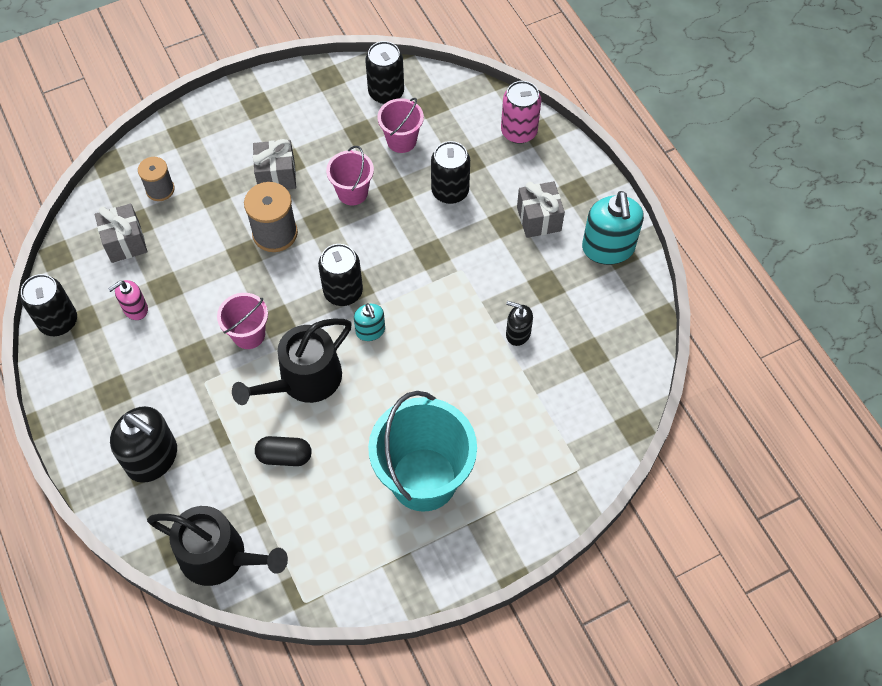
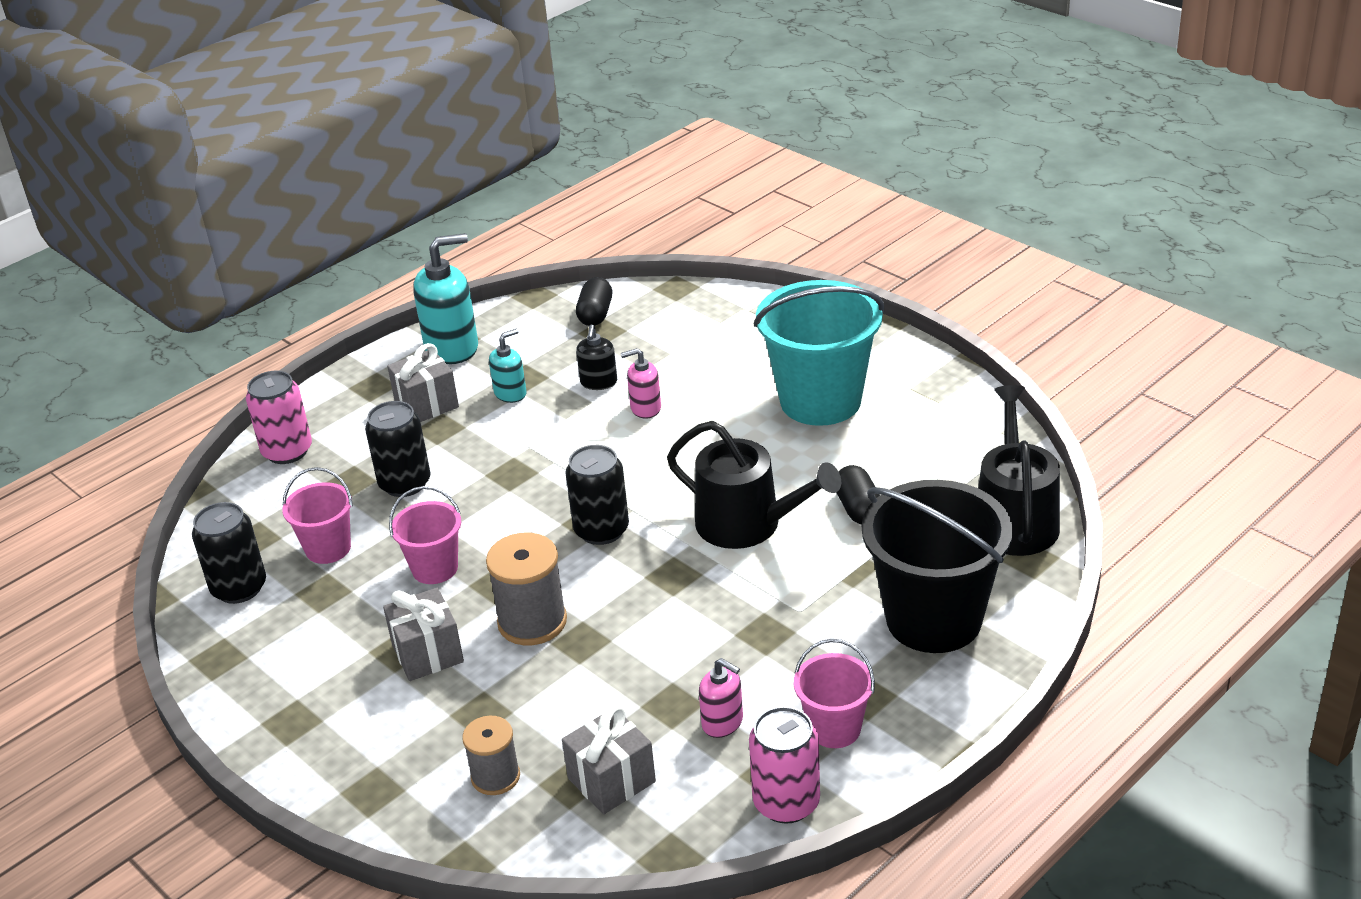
camera: 105 degrees left, 25 degrees down
black can [21,274,77,336] -> pink can [749,706,820,824]
black soap dispenser [110,406,177,483] -> black bucket [862,480,1013,653]
pink bucket [217,293,268,349] -> pink bucket moved to [794,639,875,748]
turquoise soap dispenser [354,303,385,341] -> turquoise soap dispenser moved to [489,329,527,403]
none -> black capsule [576,277,612,326]
none -> pink soap dispenser [621,348,661,419]

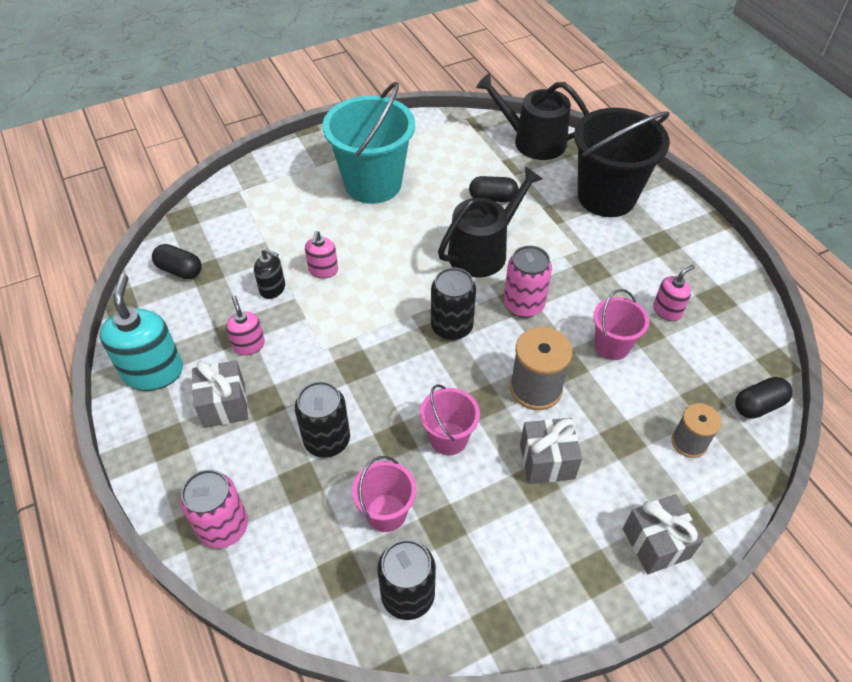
camera: 75 degrees left, 15 degrees up
turquoise soap dispenser [489,329,527,403] -> pink soap dispenser [226,295,265,355]
grey gift [562,705,656,814] -> grey gift moved to [623,494,704,574]
pink can [749,706,820,824] -> pink can moved to [504,245,552,318]
pink bucket [794,639,875,748] -> pink bucket moved to [593,289,649,360]
none -> black capsule [735,377,793,419]

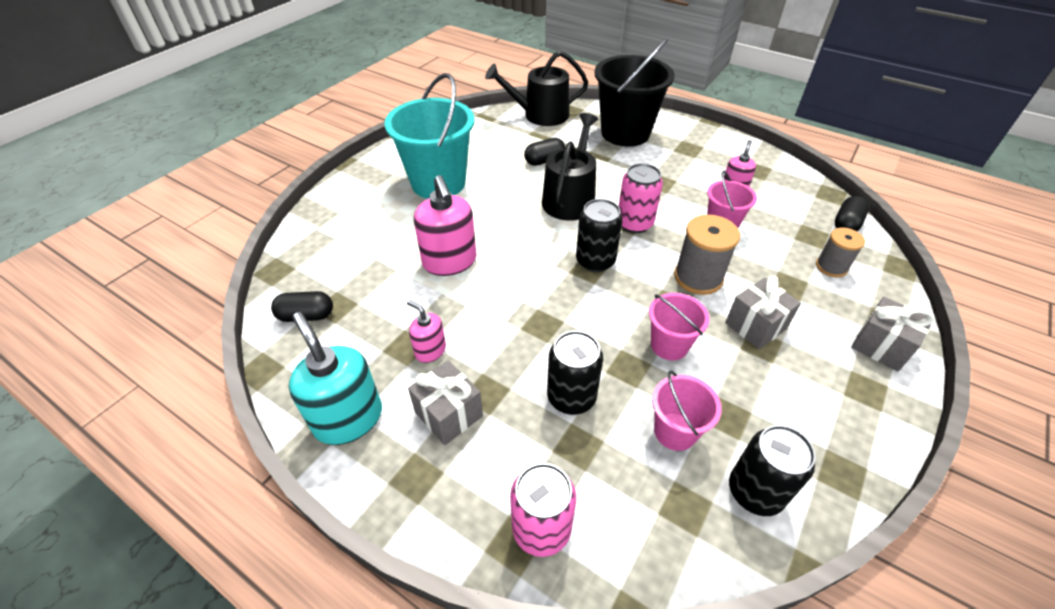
camera: 30 degrees left, 5 degrees down
black soap dispenser [254,248,285,299] -> none
pink soap dispenser [305,231,338,278] -> pink soap dispenser [414,175,476,276], size x1.84

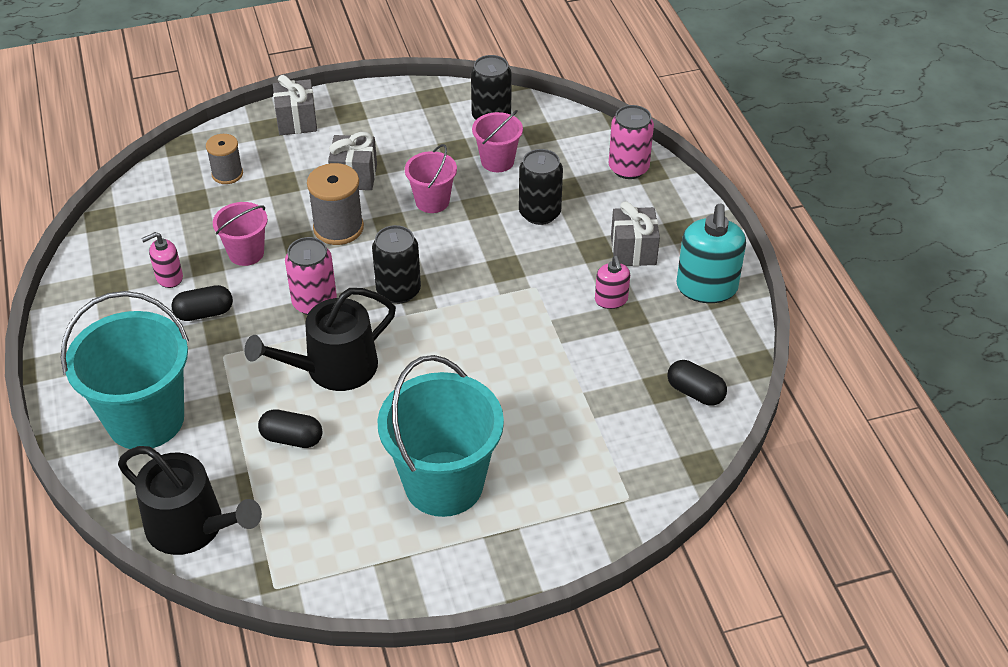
camera: 140 degrees left, 0 degrees up
pink soap dispenser [414,175,476,276] -> none
black bucket [594,38,675,146] -> turquoise bucket [61,291,189,449]
black capsule [835,196,869,231] -> black capsule moved to [171,285,233,321]

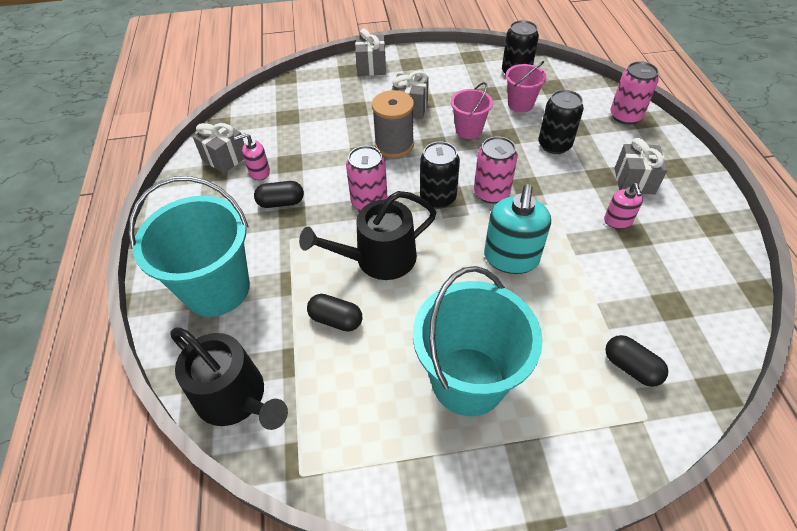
camera: 10 degrees right, 5 degrees up
grey spool [206,134,243,184] -> none
pink bucket [213,202,268,266] -> none
black capsule [667,360,727,405] -> black capsule moved to [605,335,668,387]
turquoise soap dispenser [676,203,746,303] -> turquoise soap dispenser moved to [484,184,551,274]
none -> grey gift [193,120,244,174]
none -> pink can [474,136,518,203]

